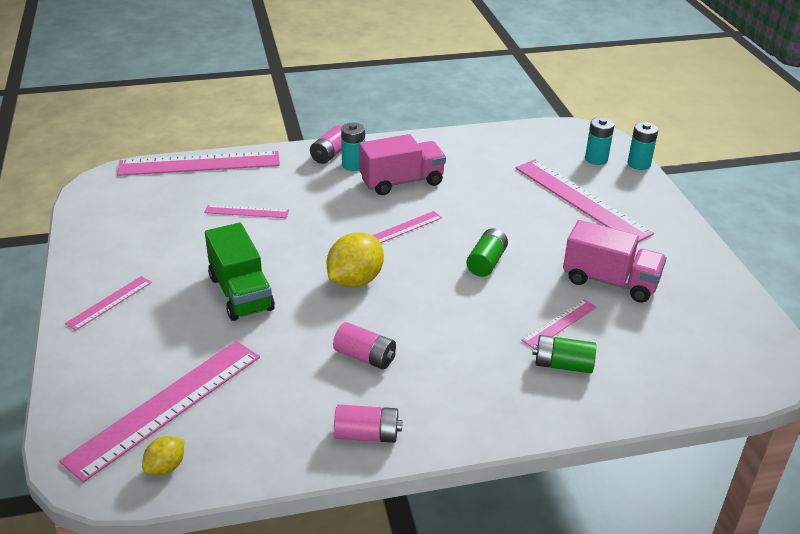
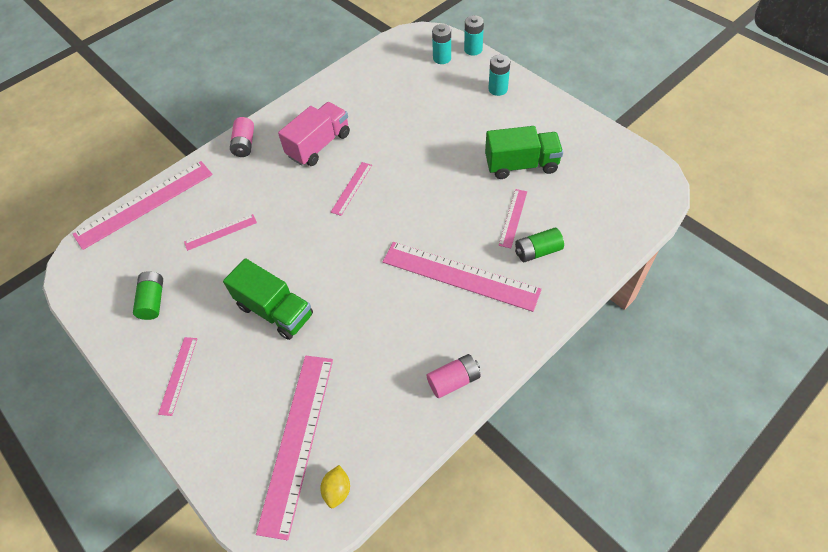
camera: 25 degrees left, 20 degrees up
yellow lemon [327,233,384,288] -> none
pink battery [333,322,396,370] -> none
turquoise battery [341,123,365,171] -> turquoise battery moved to [488,55,510,96]
green battery [466,228,508,277] -> green battery moved to [133,271,163,320]
pink ruler [515,160,654,242] -> pink ruler moved to [383,242,542,312]
pink truck [563,220,667,303] -> green truck [485,126,563,179]

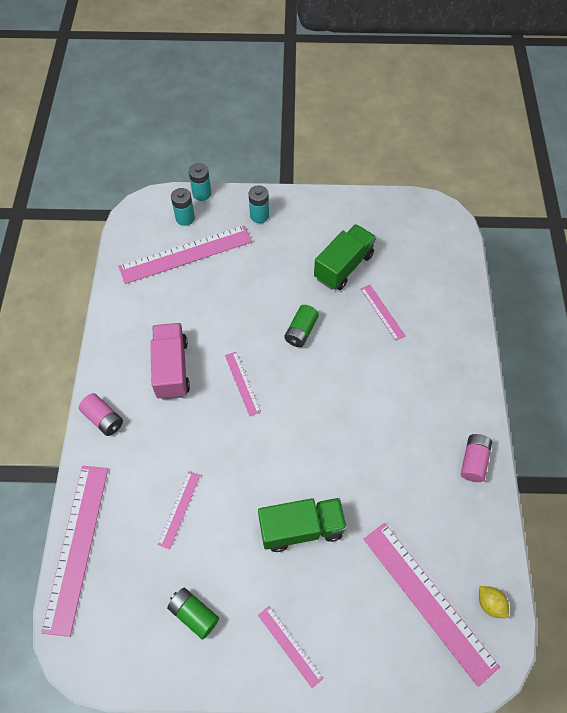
camera: 50 degrees left, 5 degrees up
pink ruler [383,242,542,312] -> pink ruler moved to [118,225,252,284]
green battery [515,228,564,262] -> green battery moved to [284,305,319,347]

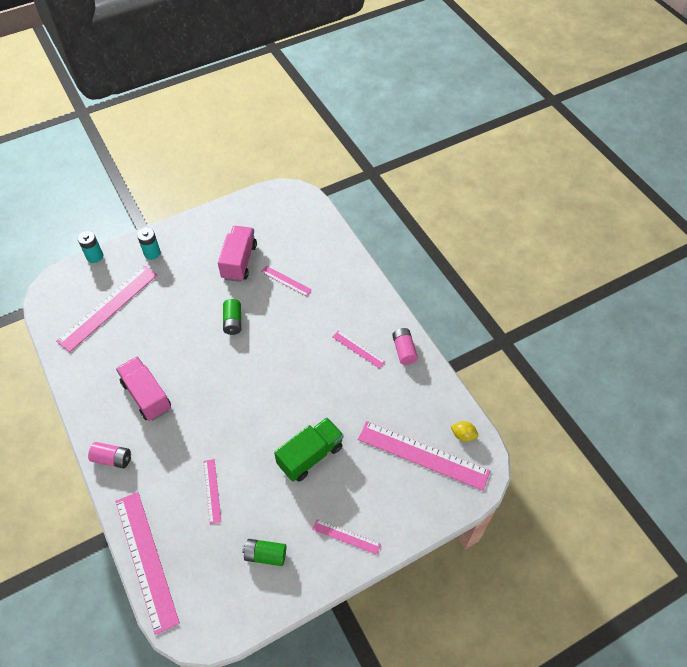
camera: 30 degrees left, 5 degrees down
turquoise battery [171,188,195,226] -> none
pink ruler [225,352,261,416] -> pink ruler moved to [333,330,385,369]
green truck [314,224,376,290] -> pink truck [218,226,257,282]

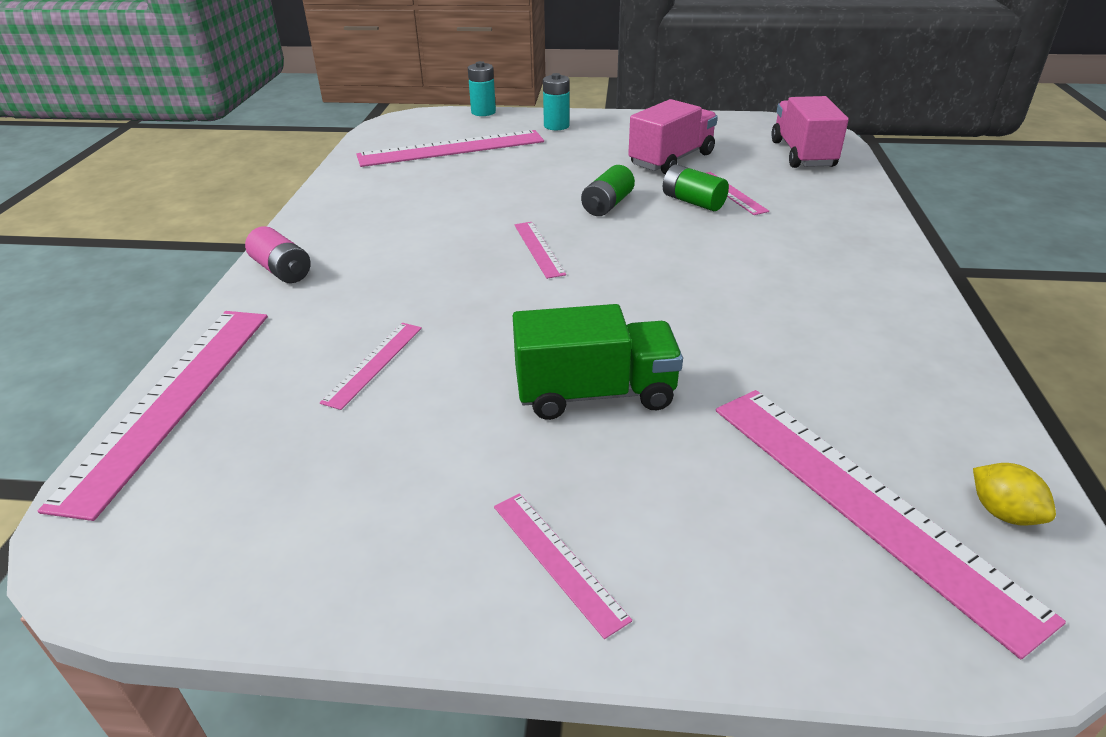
camera: 35 degrees right, 20 degrees down
pink truck [116,356,171,421] -> pink truck moved to [771,96,849,168]
green battery [242,539,286,566] -> green battery moved to [663,164,729,211]
pink ruler [333,330,385,369] -> pink ruler moved to [514,222,566,279]
pink battery [392,328,418,365] -> none

